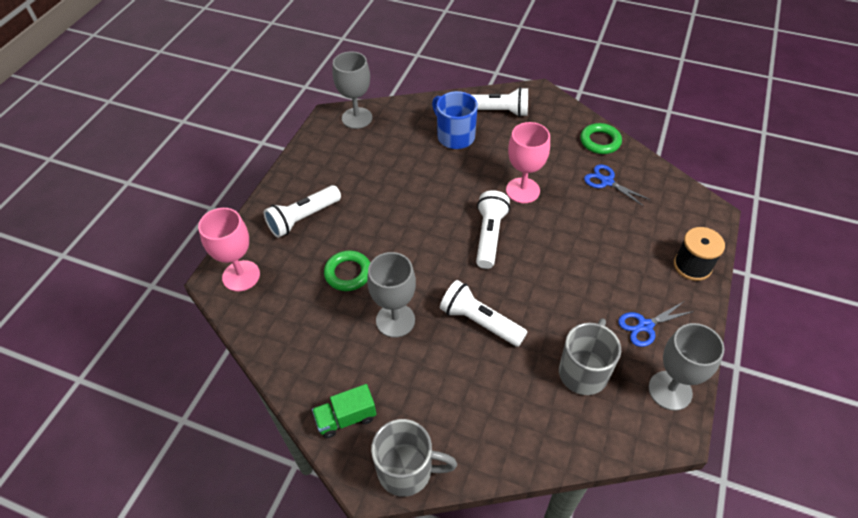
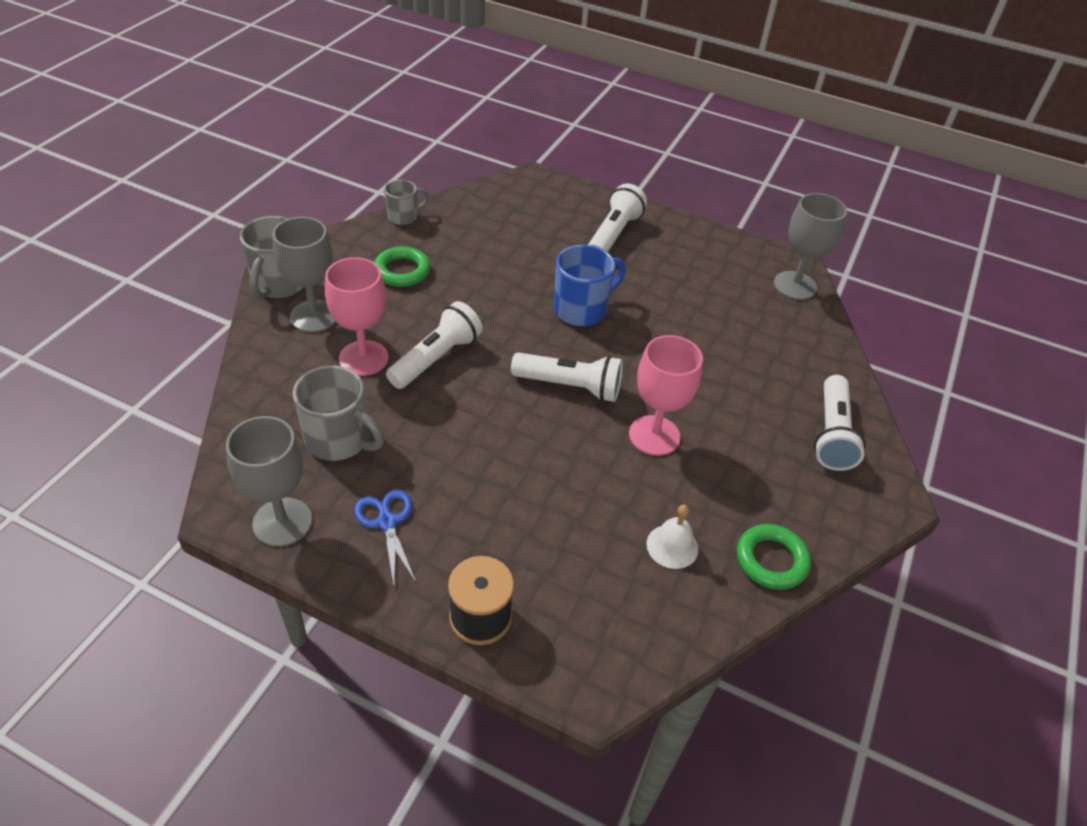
camera: 90 degrees right, 5 degrees down
pink goblet [198,208,260,292] -> pink goblet moved to [325,257,388,376]
white flashlight [264,185,341,238] -> white flashlight turned 60 degrees clockwise [588,184,647,252]
green truck [312,384,376,438] -> none
green ring [324,250,370,291] -> green ring moved to [374,246,431,287]
grey goblet [367,252,416,338] -> grey goblet moved to [272,217,336,332]
blue mug [432,91,478,149] -> blue mug moved to [553,245,626,326]
blue scissors [584,164,650,206] -> white bell [646,505,698,569]
none -> grey mug [384,180,429,225]

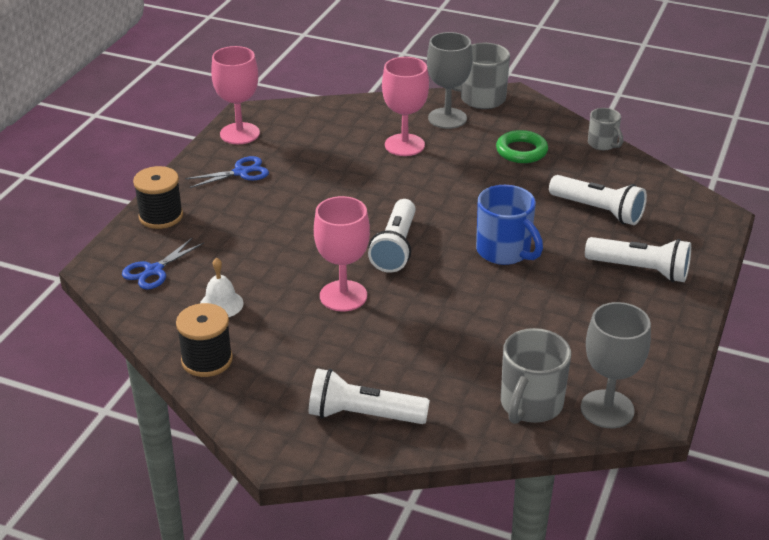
camera: 90 degrees right, 10 degrees down
grey goblet [226,416,312,547] -> pink goblet [211,46,260,144]
grey mug [293,365,384,461] -> grey mug moved to [501,328,571,424]
white flashlight [386,301,483,389] -> white flashlight moved to [549,175,647,225]
green ring [737,524,811,590] -> black spool [176,303,233,377]
none -> blue scissors [122,237,204,289]

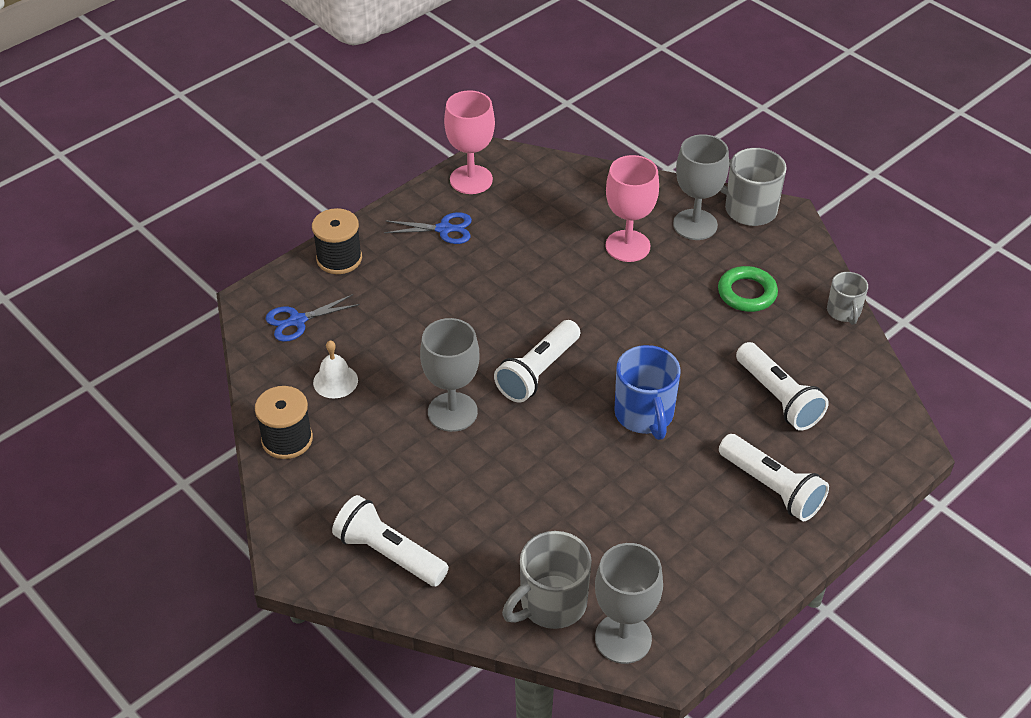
camera: 25 degrees right, 10 degrees up
pink goblet [314,196,370,311] -> grey goblet [420,318,480,432]

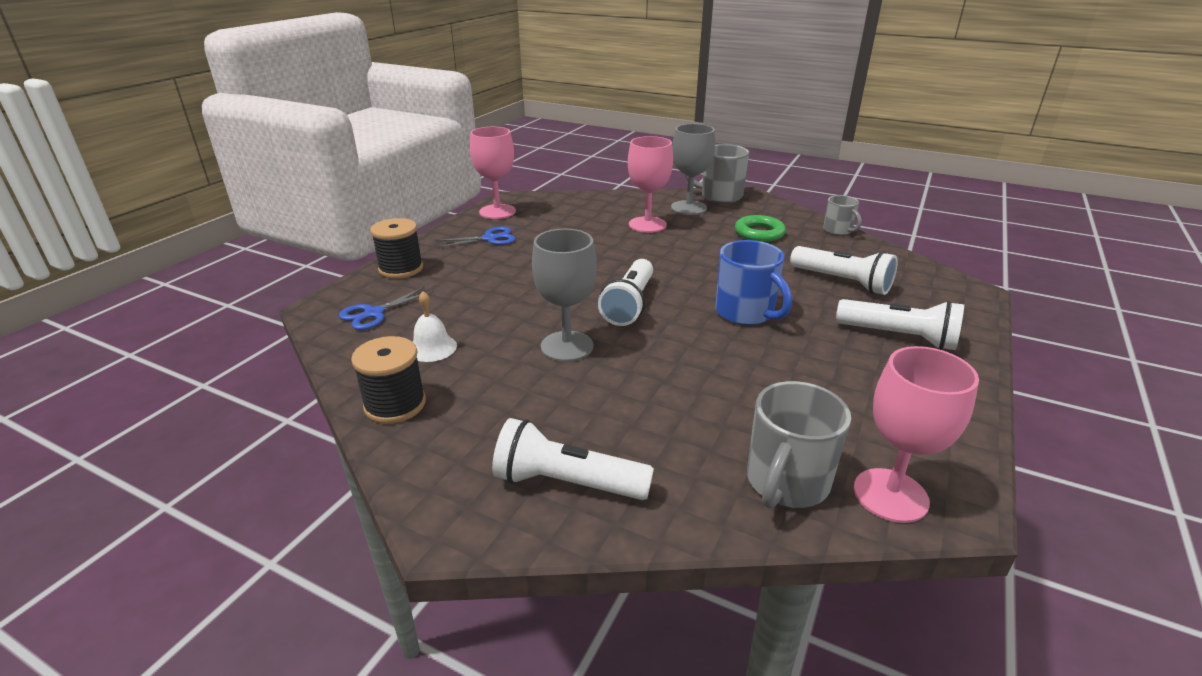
camera: 20 degrees left, 15 degrees down
grey goblet [595,543,663,664] -> pink goblet [854,346,979,523]

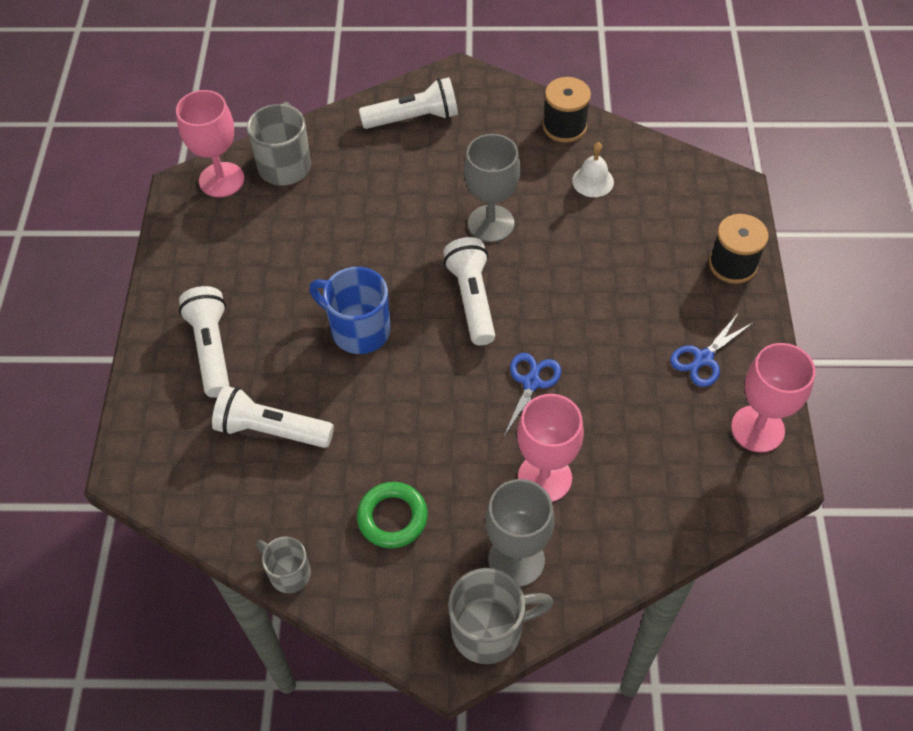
camera: 155 degrees right, 25 degrees up
blue scissors [339,286,434,330] -> blue scissors moved to [504,353,561,436]
white flashlight [836,299,964,350] -> white flashlight turned 75 degrees clockwise [179,286,230,398]

